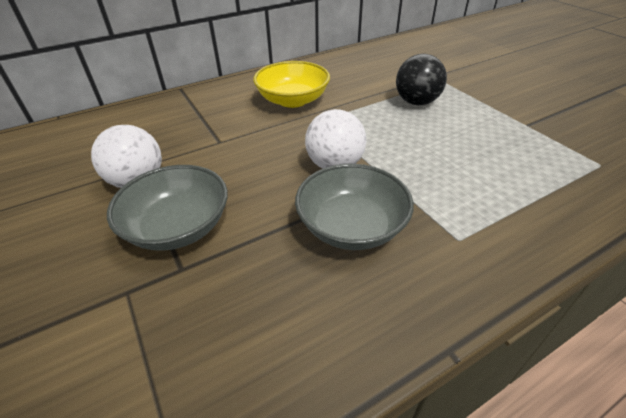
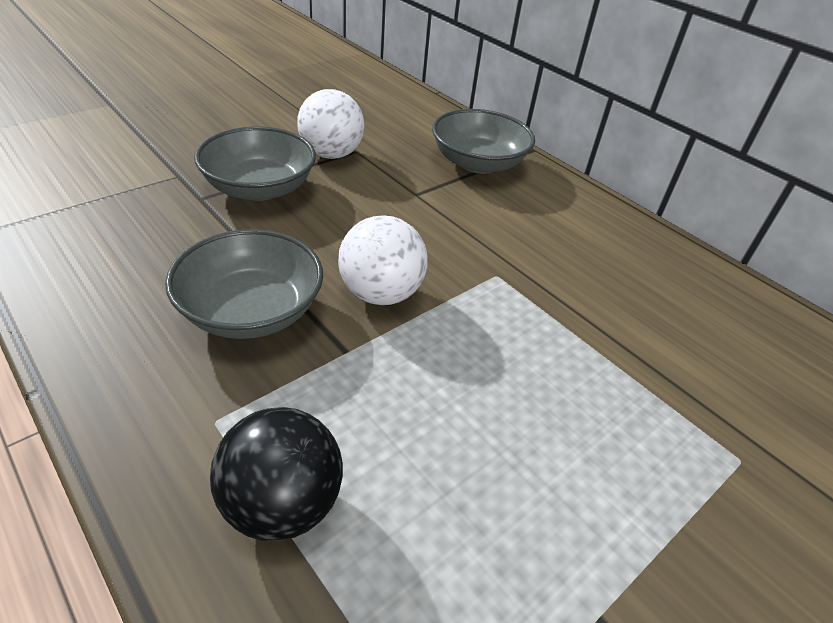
camera: 75 degrees right, 0 degrees up
yellow bowl [253,61,330,108] -> none
black ball [396,54,447,105] -> black ball moved to [210,407,343,541]
none -> grey bowl [432,109,535,174]

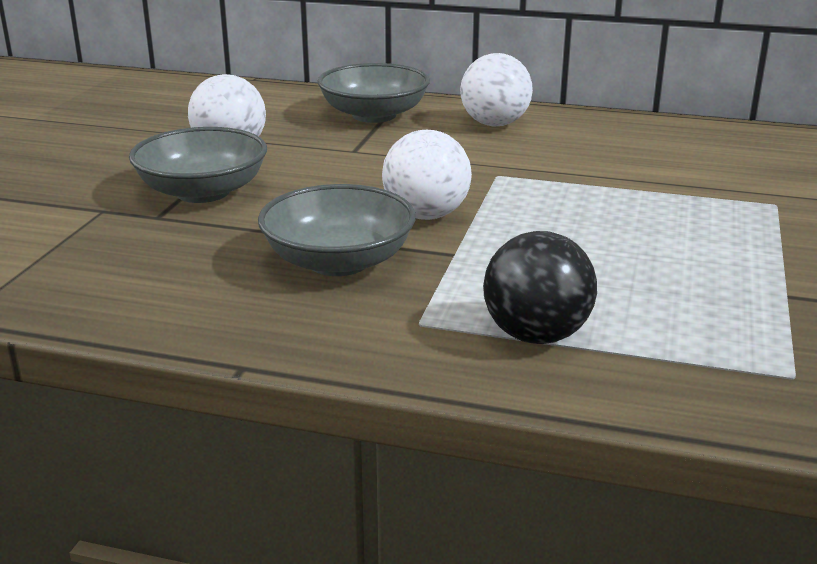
camera: 30 degrees left, 15 degrees down
none -> white ball [460,53,533,127]

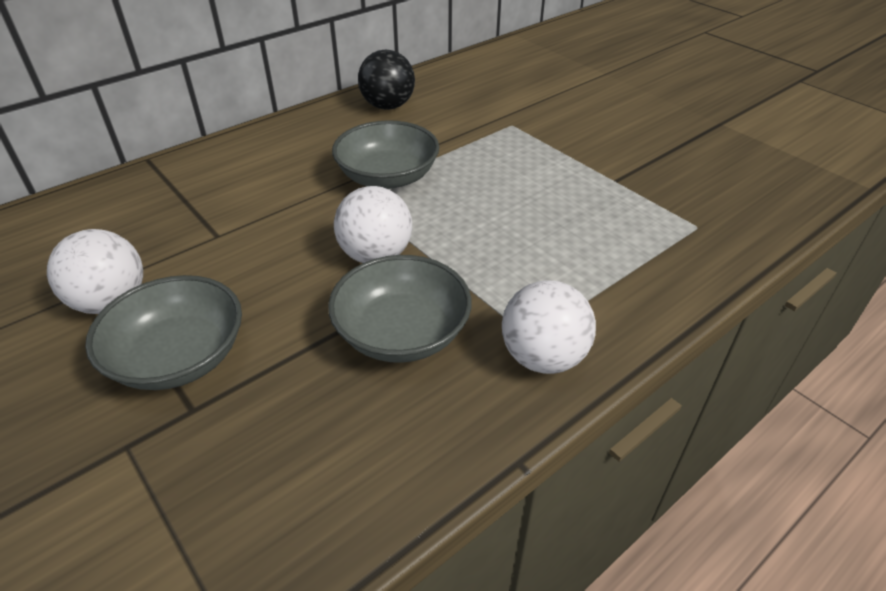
camera: 55 degrees left, 15 degrees up
grey bowl [317,63,430,123] -> grey bowl moved to [332,120,439,189]
white ball [460,53,533,127] -> white ball moved to [502,280,596,374]
black ball [483,231,597,344] -> black ball moved to [358,50,415,110]

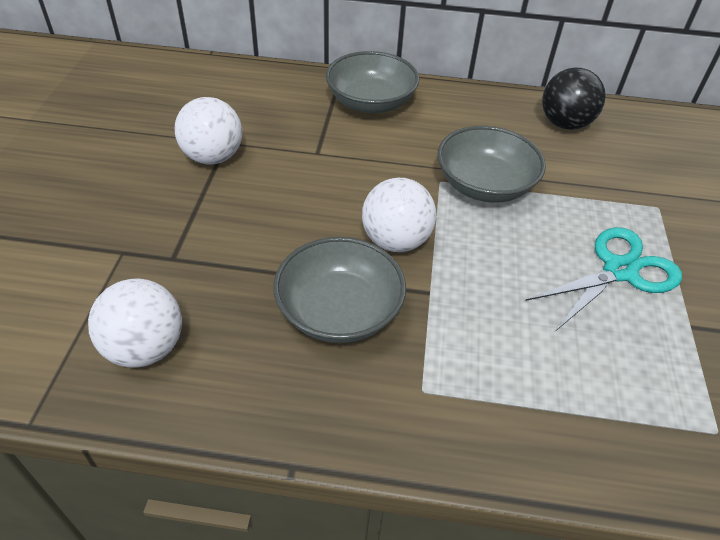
camera: 45 degrees right, 5 degrees up
grey bowl [85,275,242,390] -> grey bowl moved to [326,51,419,113]
white ball [502,280,596,374] -> white ball moved to [88,278,182,367]
none -> turquoise scissors [525,227,682,332]

